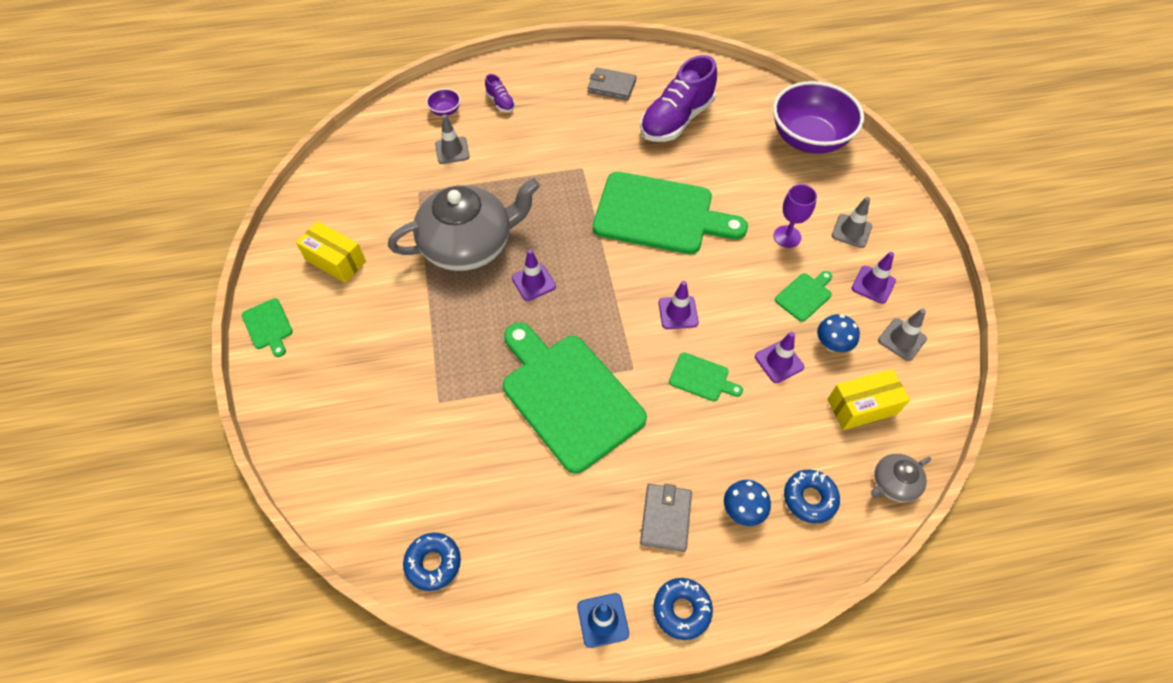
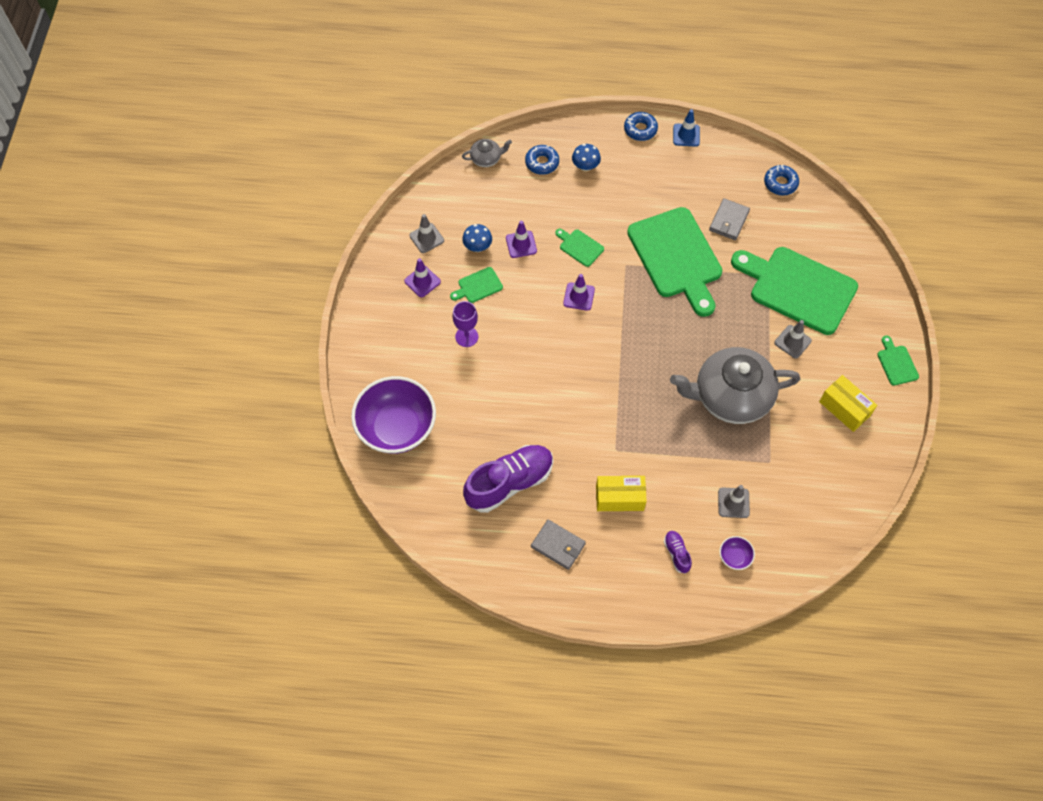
camera: 165 degrees left, 5 degrees up
purple traffic cone [512,249,556,301] -> none
green cutting board [593,172,748,254] -> green cutting board moved to [731,247,858,335]
grey wallet [640,484,692,552] -> grey wallet moved to [709,198,750,240]
yellow box [827,369,910,430] -> yellow box moved to [596,476,647,511]
grey traffic cone [832,197,872,248] -> grey traffic cone moved to [774,320,812,358]

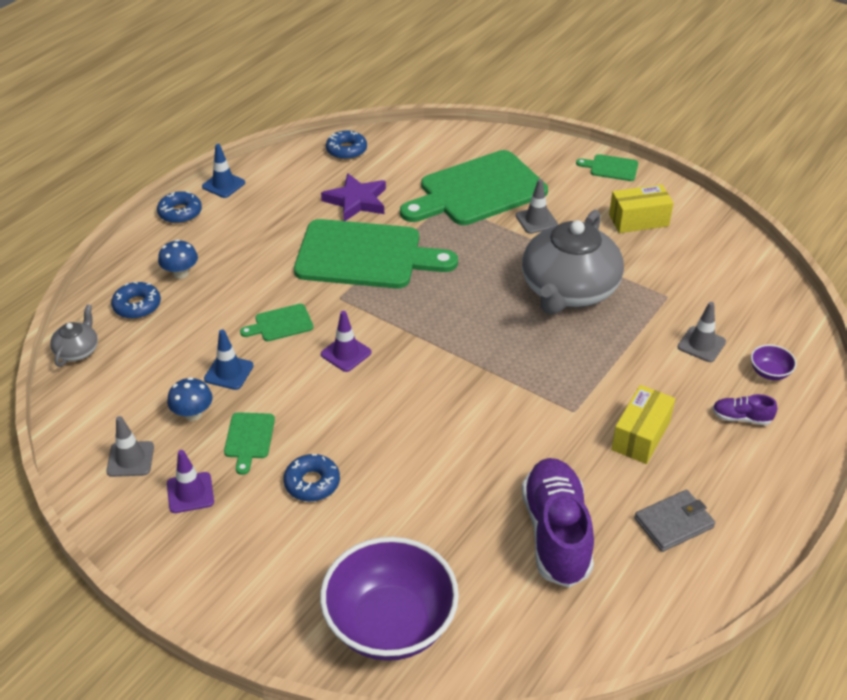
camera: 60 degrees left, 20 degrees down
purple goblet [452,301,478,347] -> blue donut [283,454,340,501]
purple traffic cone [506,221,537,258] -> blue traffic cone [204,330,254,390]
grey wallet [709,198,750,240] -> purple star [321,173,386,221]

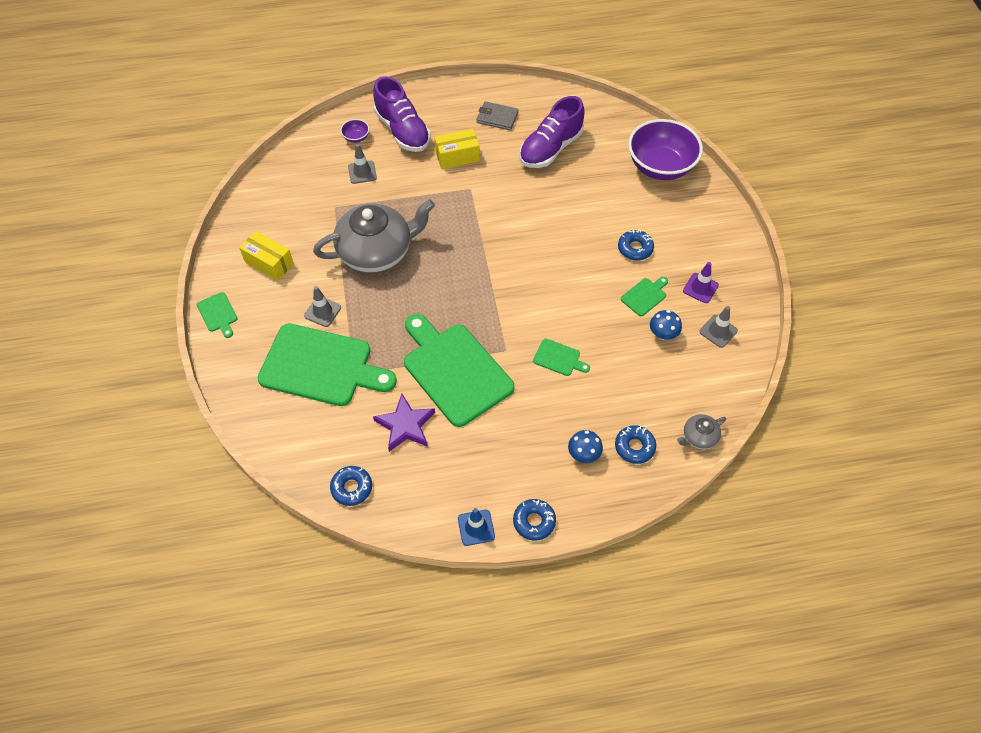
camera: 135 degrees left, 15 degrees up
blue traffic cone [204,330,254,390] -> none
purple traffic cone [321,311,371,372] -> none
purple shoe [712,394,777,425] -> purple shoe [373,76,431,152], size x2.24

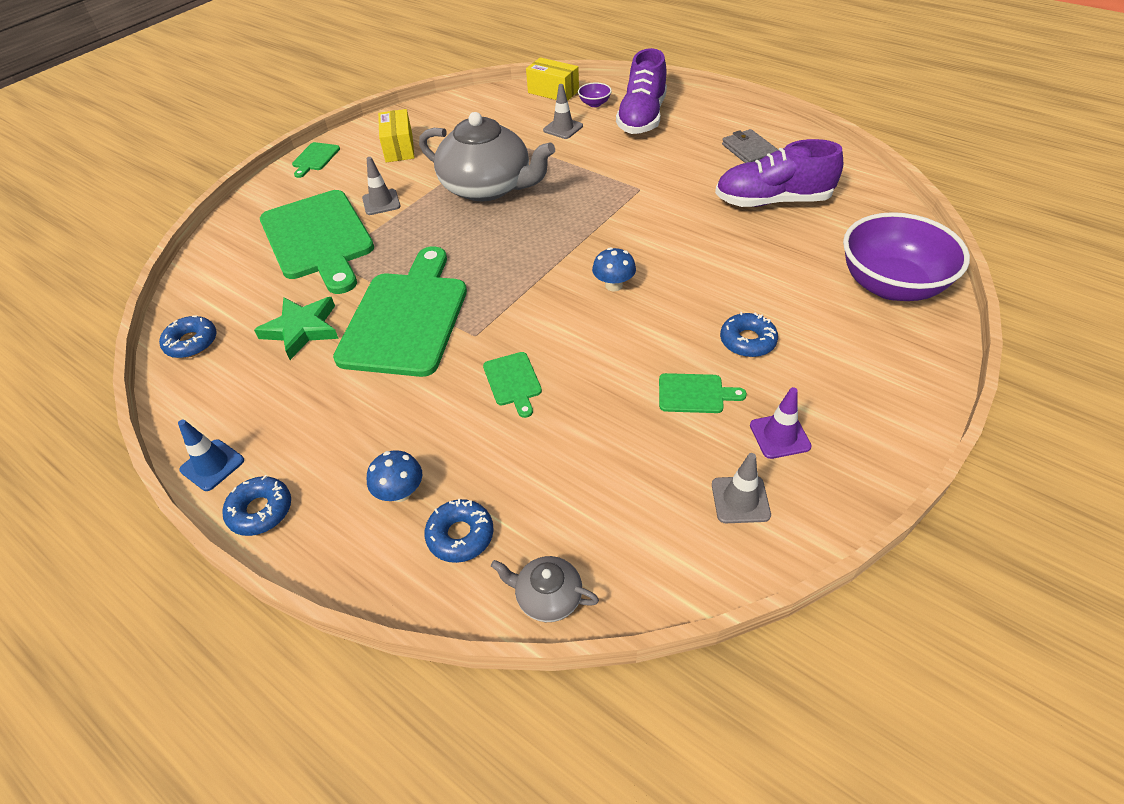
camera: 50 degrees right, 10 degrees down
purple star [373,394,435,452] -> green star [254,297,339,360]
yellow box [435,129,480,169] -> yellow box moved to [526,57,579,101]
blue mushroom [650,310,682,340] -> blue mushroom moved to [592,247,636,292]

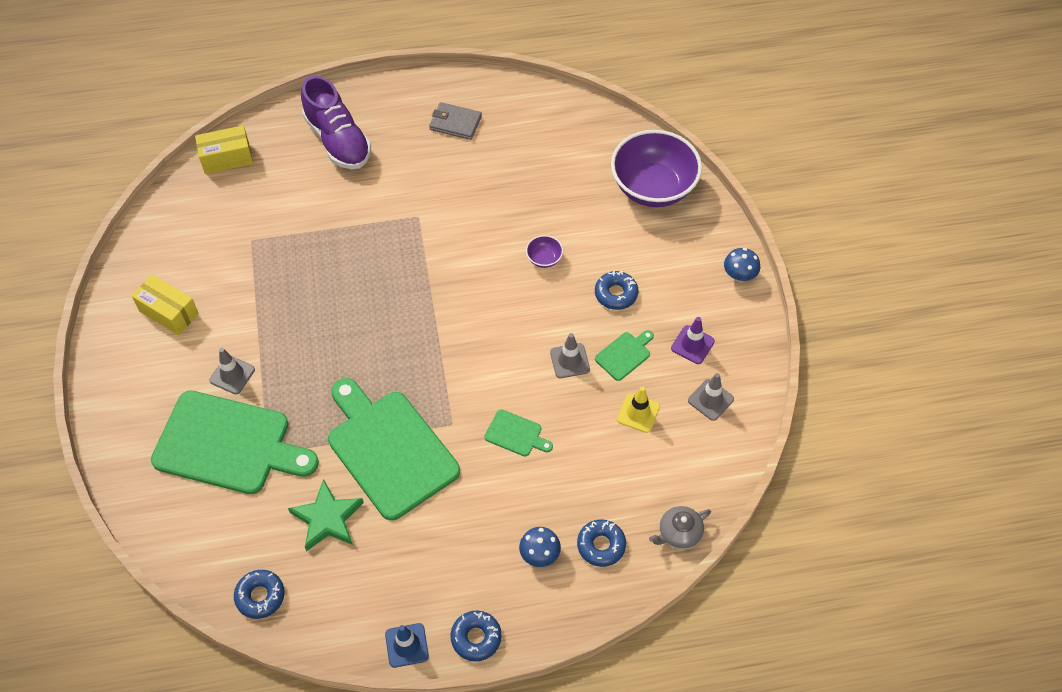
camera: 50 degrees left, 10 degrees up
green cutting board [292,142,340,178] -> none
grey teapot [419,112,555,201] -> none
grey traffic cone [543,84,583,139] -> grey traffic cone moved to [550,333,590,378]
purple bowl [578,82,612,107] -> purple bowl moved to [526,235,563,268]
blue mushroom [592,247,636,292] -> blue mushroom moved to [724,248,760,282]
purple shoe [715,139,843,207] -> none
none -> yellow traffic cone [617,386,660,433]

